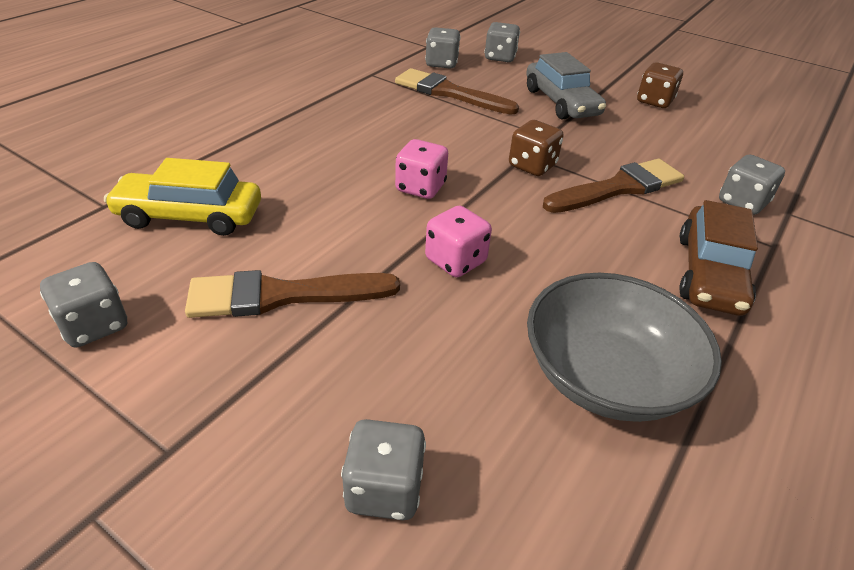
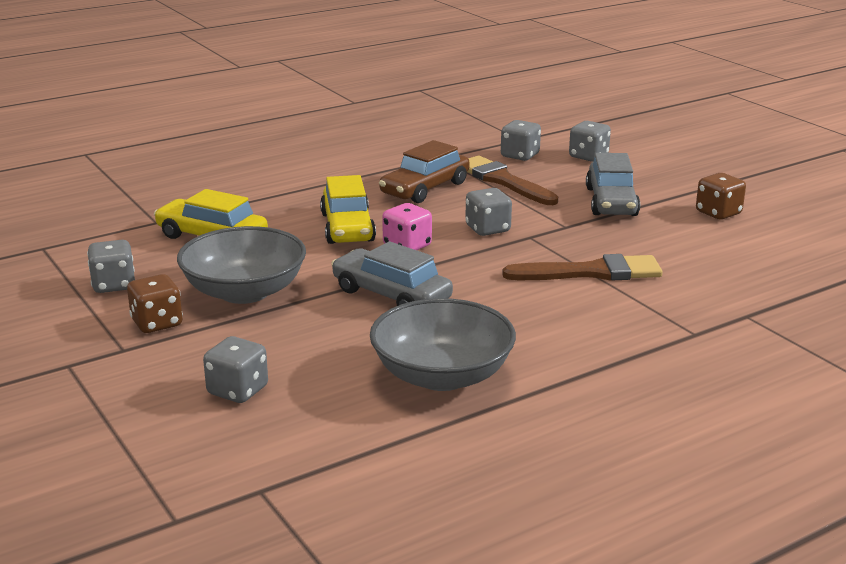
camera: 25 degrees right, 15 degrees down
brown brush [185,270,400,318] -> grey bowl [177,226,306,304]
pink dice [425,205,492,277] -> grey car [331,241,453,306]
brown dice [509,120,563,176] -> brown dice moved to [127,274,183,333]
brown car [679,200,758,316] -> brown car moved to [379,140,470,203]
grey dice [719,154,785,215] -> grey dice moved to [465,188,512,236]
none -> yellow car [320,175,376,244]

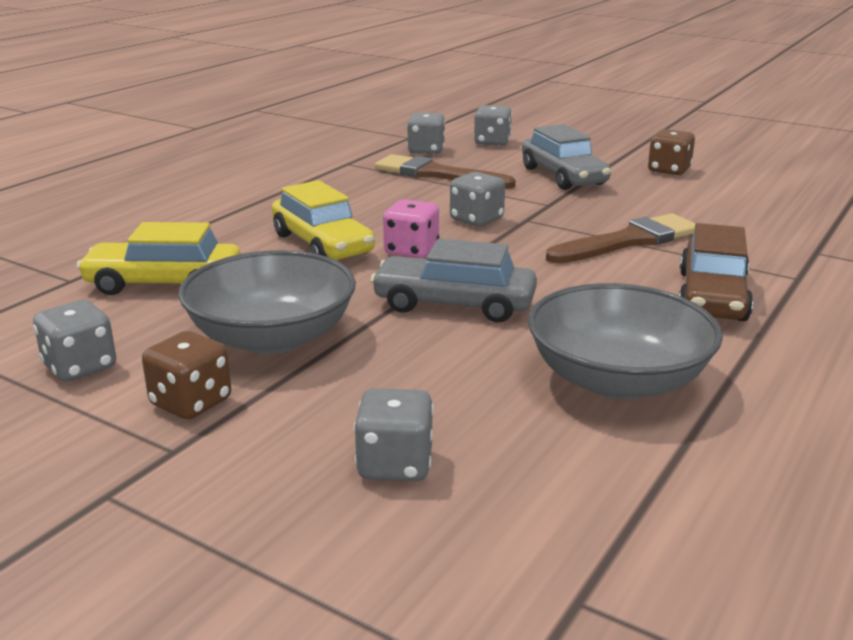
camera: 25 degrees left, 0 degrees up
brown car [379,140,470,203] -> brown car moved to [679,223,753,321]

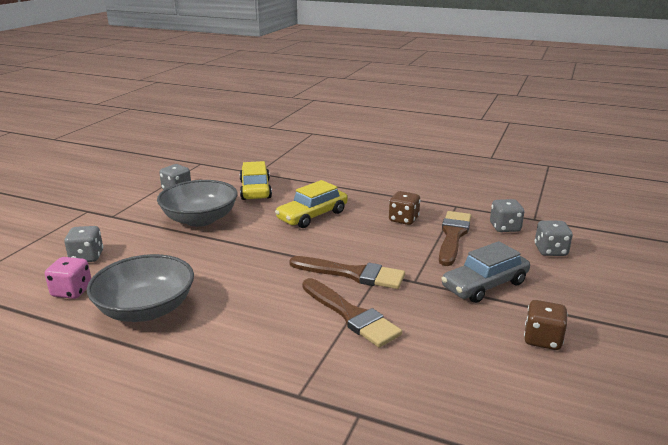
camera: 80 degrees right, 0 degrees up
brown dice [142,331,231,419] -> brown dice moved to [389,191,420,225]
grey car [370,239,537,323] -> none
pink dice [383,199,439,258] -> pink dice moved to [45,257,91,299]
grey dice [450,172,505,227] -> none
brown car [679,223,753,321] -> none
none -> brown brush [289,256,405,289]

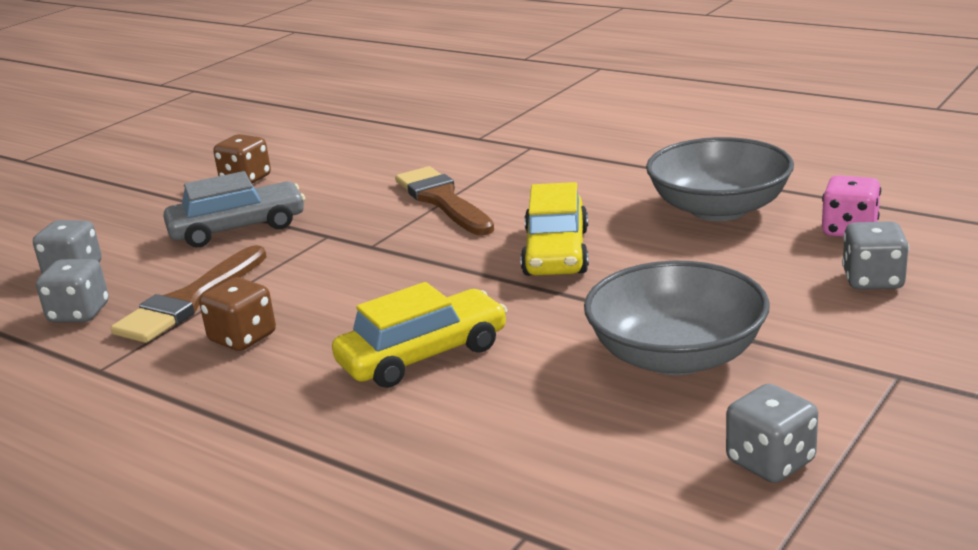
camera: 165 degrees left, 0 degrees up
yellow car [240,161,272,200] -> yellow car moved to [520,182,589,276]
brown brush [289,256,405,289] -> none

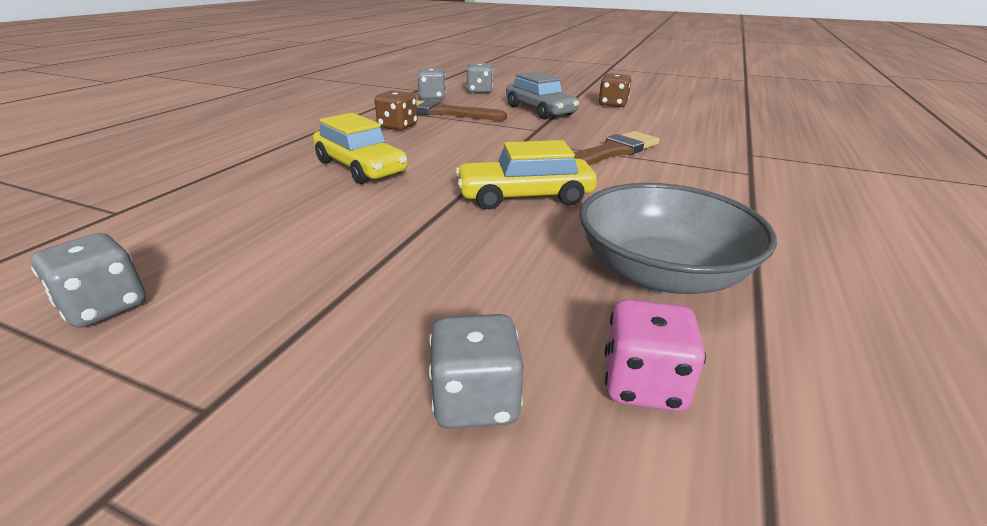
camera: 75 degrees right, 5 degrees up
grey bowl [584,261,770,375] -> none

